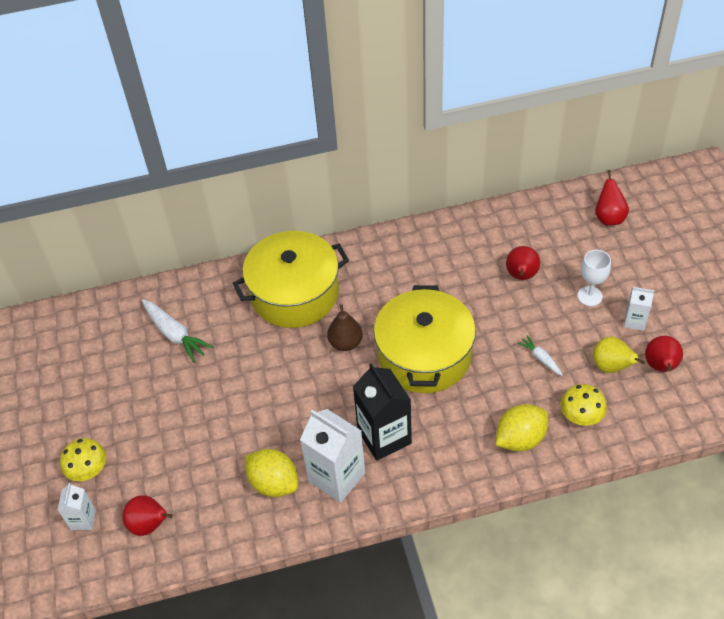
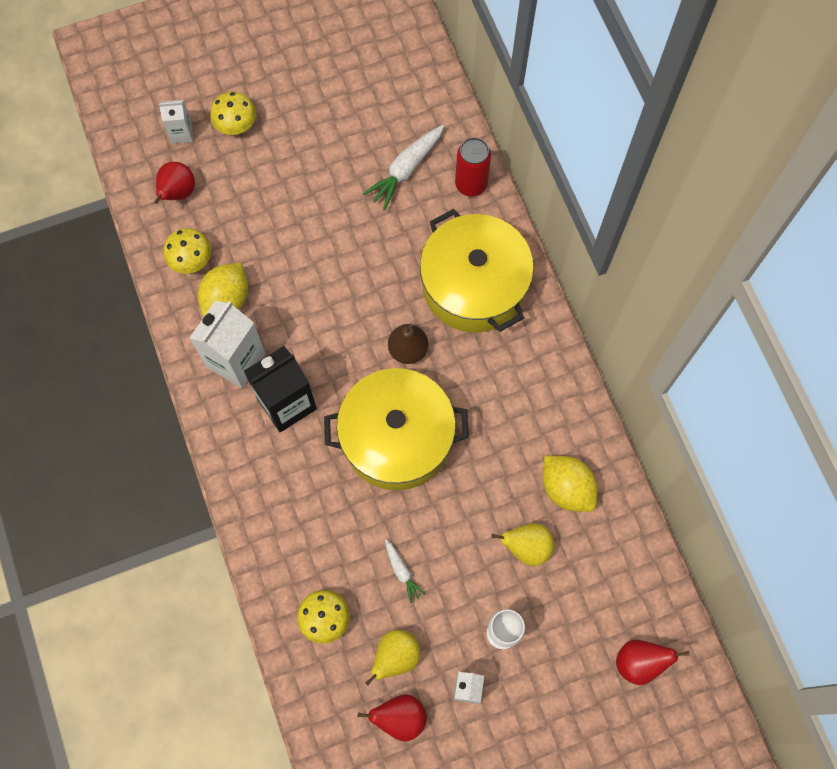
camera: 80 degrees right, 20 degrees up
yellow lemon [496,404,548,452] -> yellow lemon moved to [543,456,597,512]
red pear [506,246,540,280] -> yellow pear [491,523,554,566]
white carrot [517,335,563,376] -> white carrot turned 105 degrees clockwise [385,539,426,603]
none -> yellow mushroom [163,228,211,274]
none -> red can [455,137,491,197]

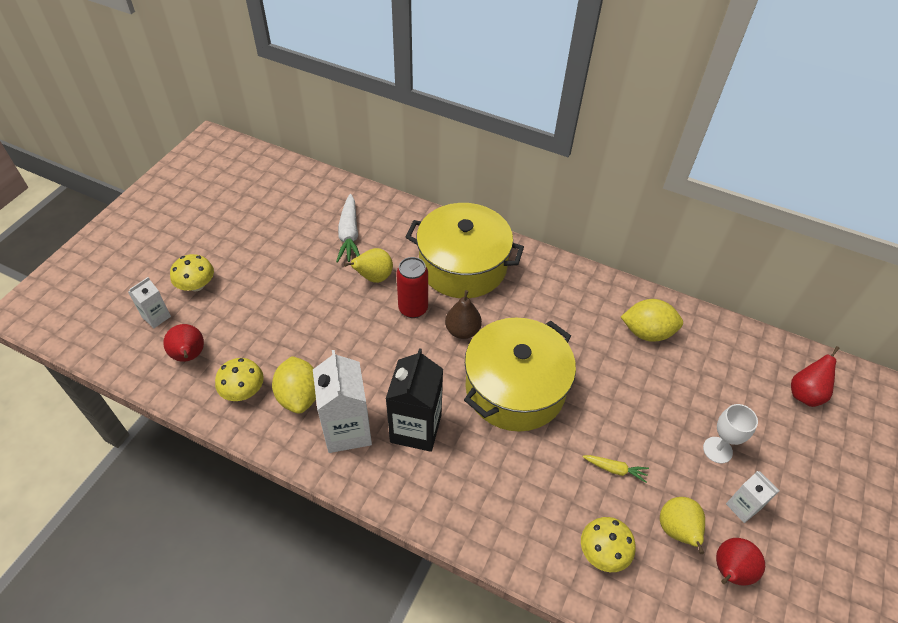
camera: 45 degrees left, 20 degrees down
white carrot [385,539,426,603] -> yellow carrot [583,455,649,483]
red can [455,137,491,197] -> red can moved to [396,257,428,318]
yellow pear [491,523,554,566] -> yellow pear moved to [344,248,393,283]

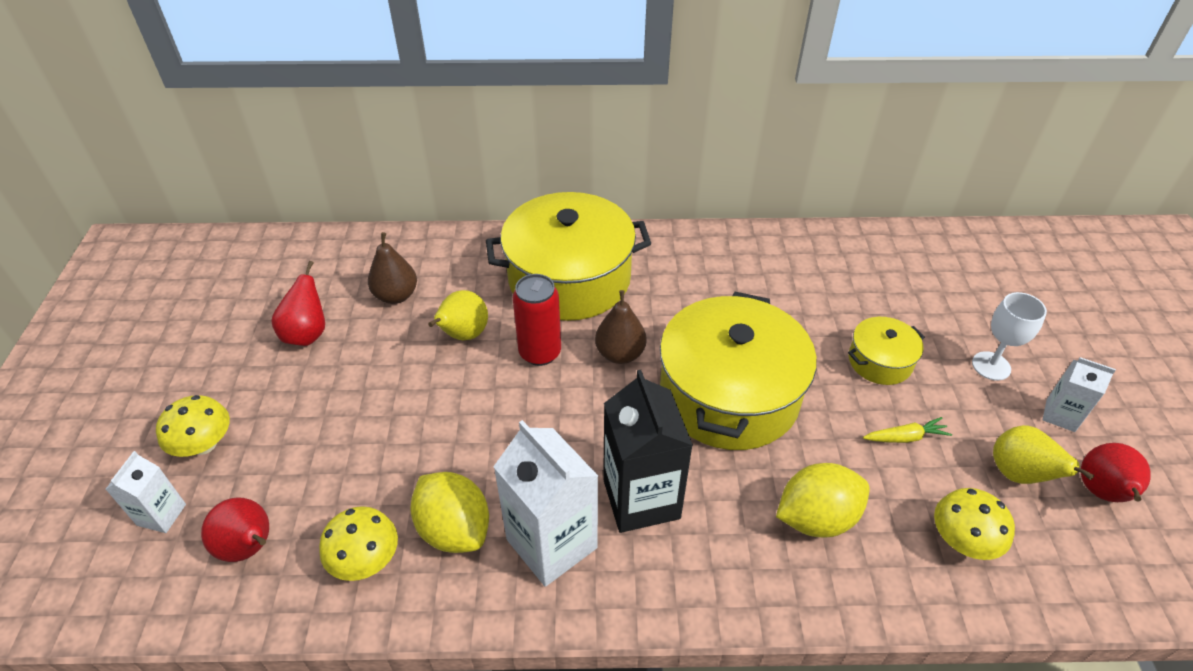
camera: 25 degrees left, 5 degrees down
white carrot [336,194,360,263] -> brown pear [368,232,417,304]
yellow lemon [621,299,683,342] -> yellow lemon moved to [776,463,870,538]
red pear [791,346,840,407] -> red pear moved to [271,261,325,346]
none -> yellow pot [848,317,925,385]

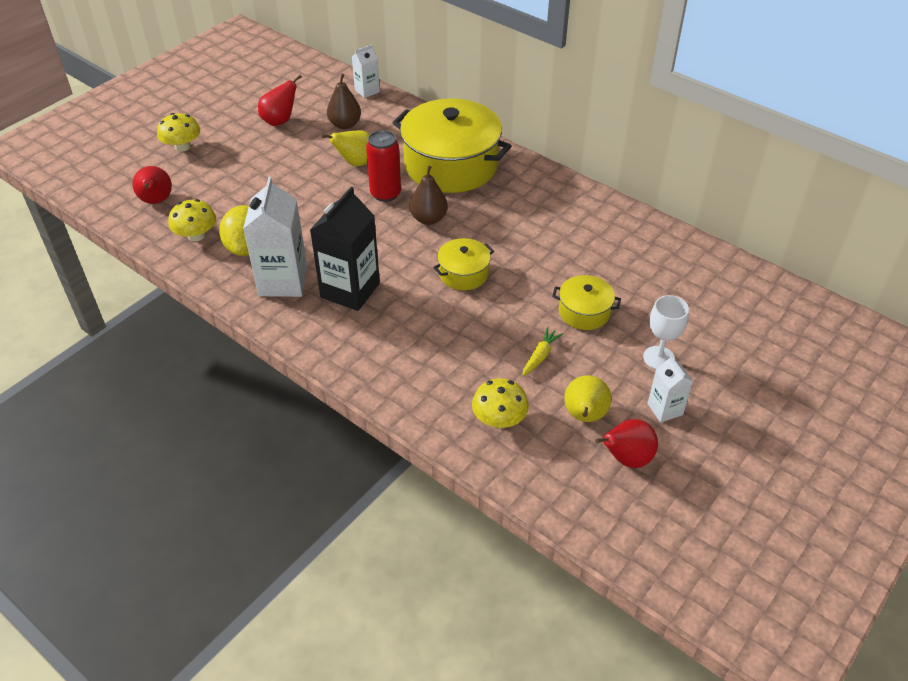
camera: 40 degrees right, 0 degrees up
white carton [105,451,186,533] -> white carton moved to [352,45,380,98]
yellow pot [660,292,817,450] -> yellow pot [433,238,494,290], size x0.47
yellow lemon [776,463,870,538] -> none
yellow carrot [863,417,952,443] -> yellow carrot turned 90 degrees counterclockwise [522,327,563,376]

